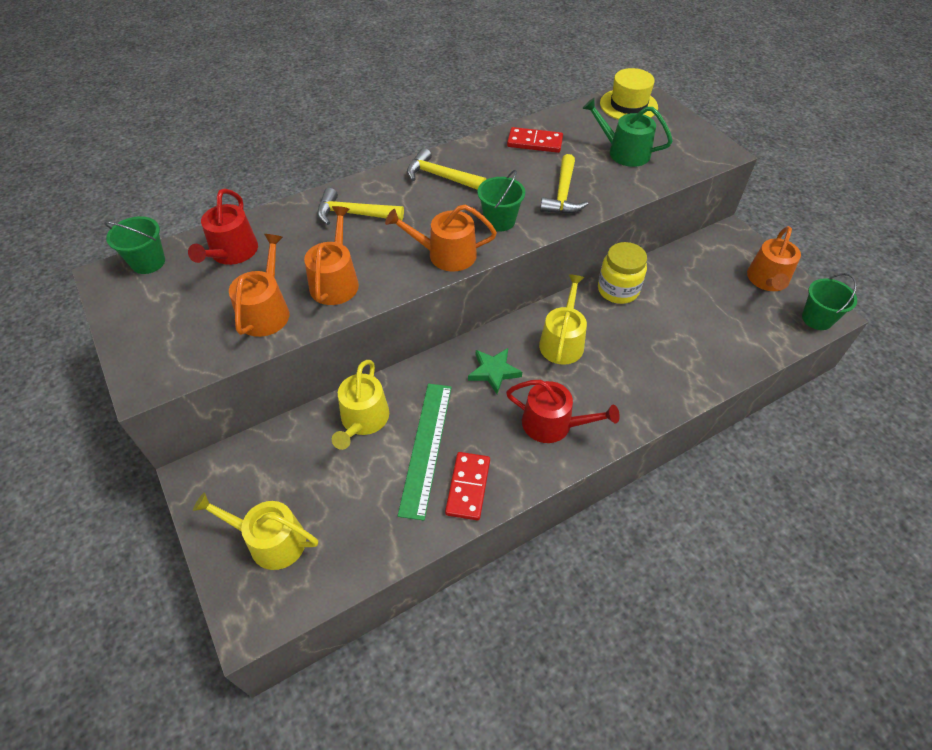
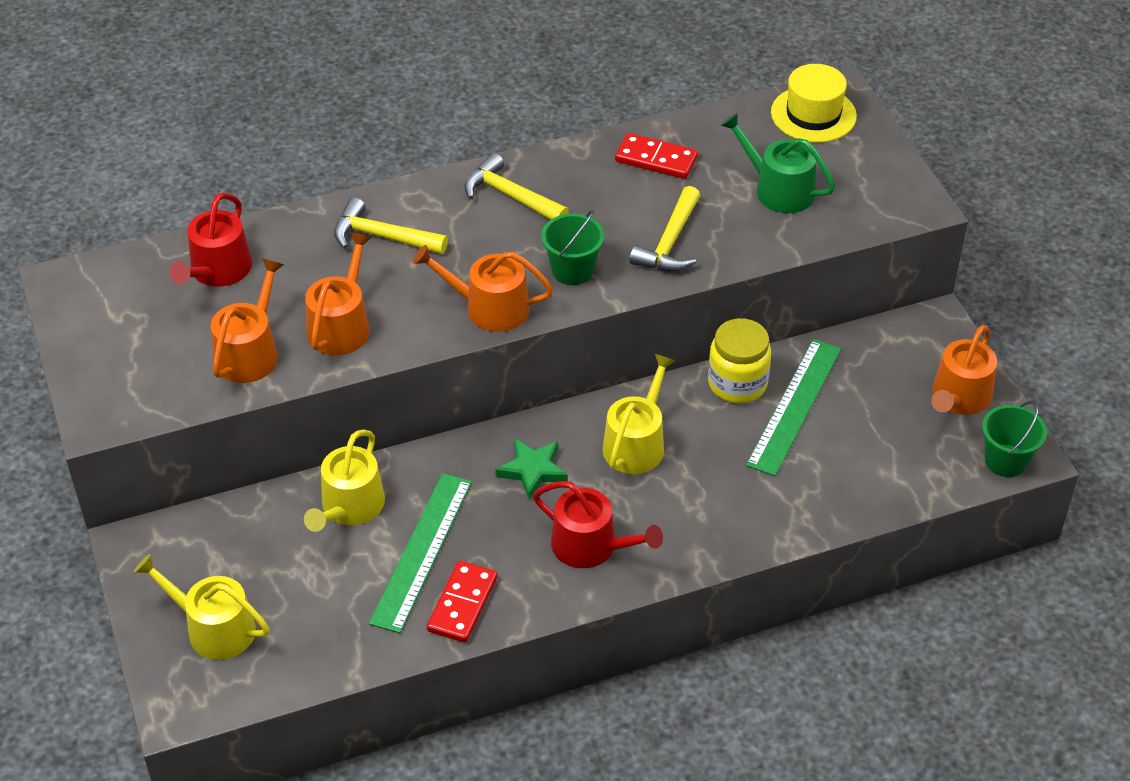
camera: 10 degrees right, 5 degrees down
green bucket [104,216,165,274] -> none
none -> green ruler [746,339,841,476]

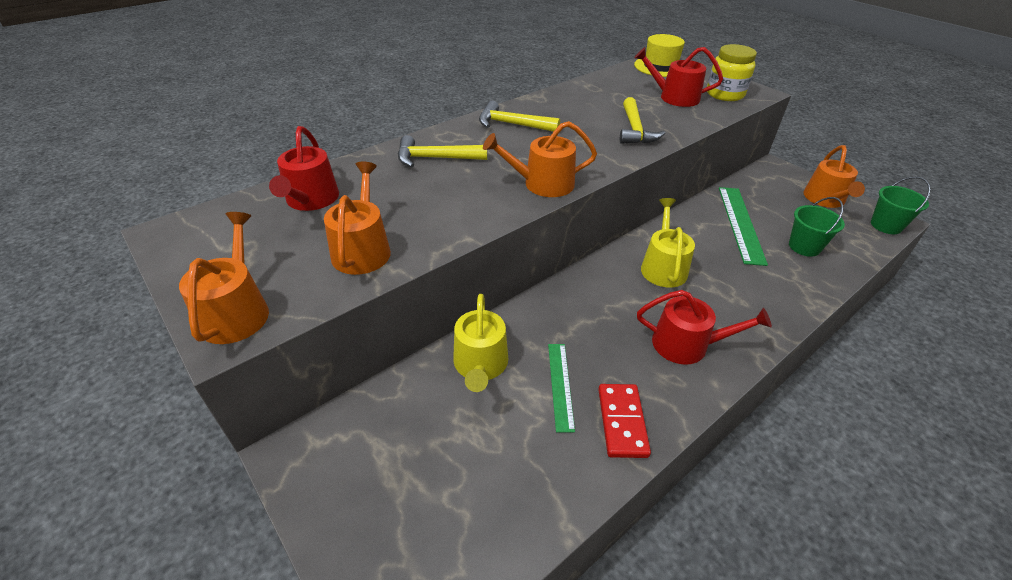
camera: 20 degrees left, 5 degrees down
yellow watering can [134,554,270,660] -> none
orange watering can [305,232,372,356] -> orange watering can moved to [179,212,269,344]
green ruler [369,473,472,633] -> green ruler [548,344,575,432], size x0.61
green star [495,438,568,499] -> none
green bucket [541,210,604,285] -> green bucket moved to [789,197,845,257]
red domino [615,133,698,179] -> none
yellow jar [708,318,771,403] -> yellow jar moved to [707,44,757,101]
green watering can [720,113,835,213] -> red watering can [634,47,723,107]

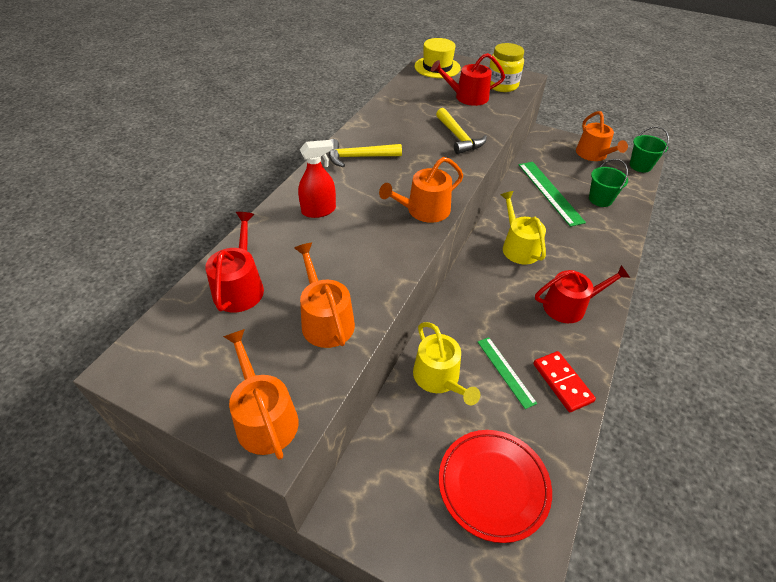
camera: 25 degrees left, 5 degrees up
red watering can [269,126,339,211] -> red watering can turned 150 degrees counterclockwise [205,212,264,312]
yellow hammer [398,135,487,167] -> red spray bottle [298,140,336,218]
none -> red plate [439,430,552,543]

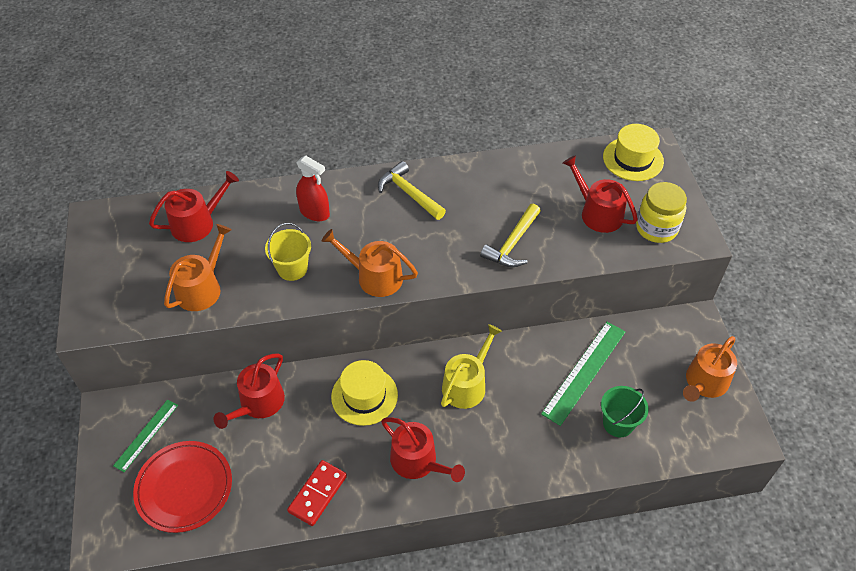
camera: 55 degrees right, 5 degrees up
orange watering can [223,329,299,460] -> none
yellow watering can [413,322,480,405] -> red watering can [214,353,285,429]
green ruler [478,337,537,409] -> green ruler moved to [113,399,178,472]
green bucket [630,127,669,172] -> none
none -> yellow bucket [265,223,311,281]
none -> yellow hat [331,360,398,426]

